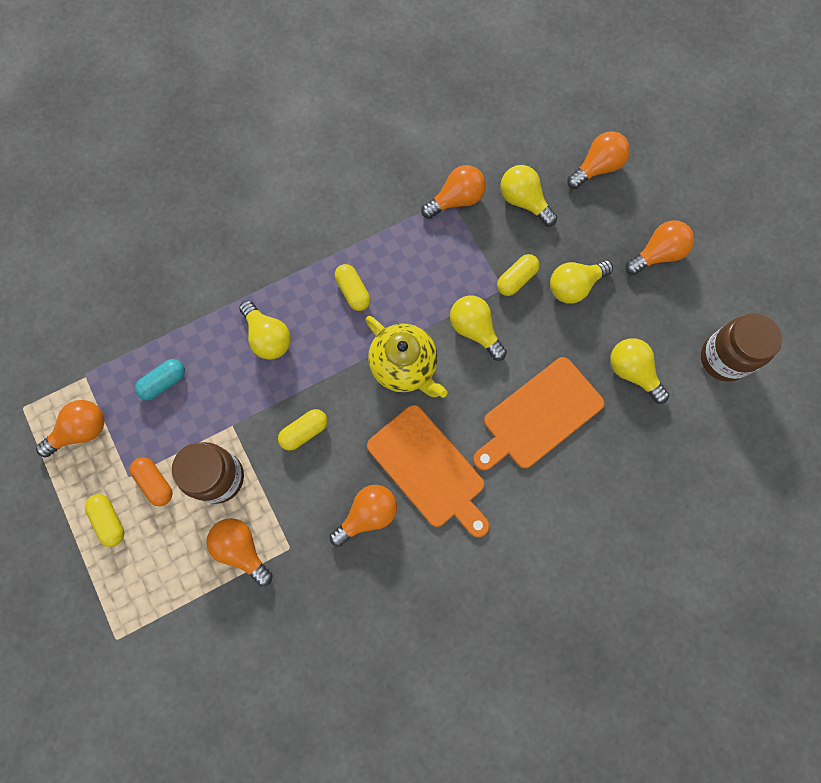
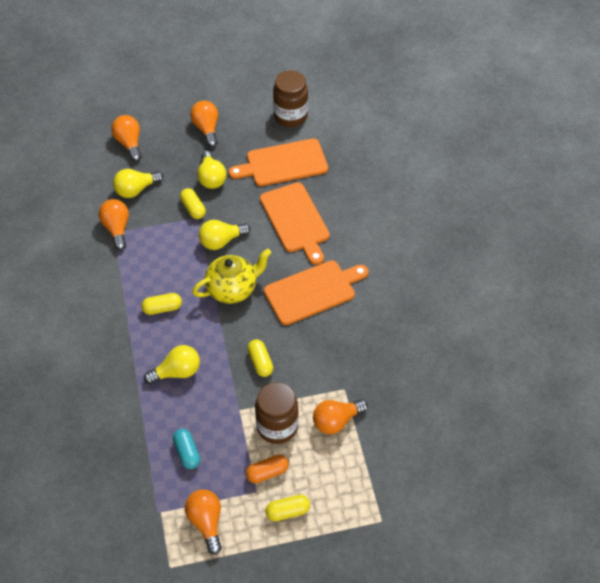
camera: 75 degrees left, 20 degrees down
orange light bulb [330,485,397,547] -> none
yellow light bulb [610,338,669,404] -> orange cutting board [229,138,328,186]

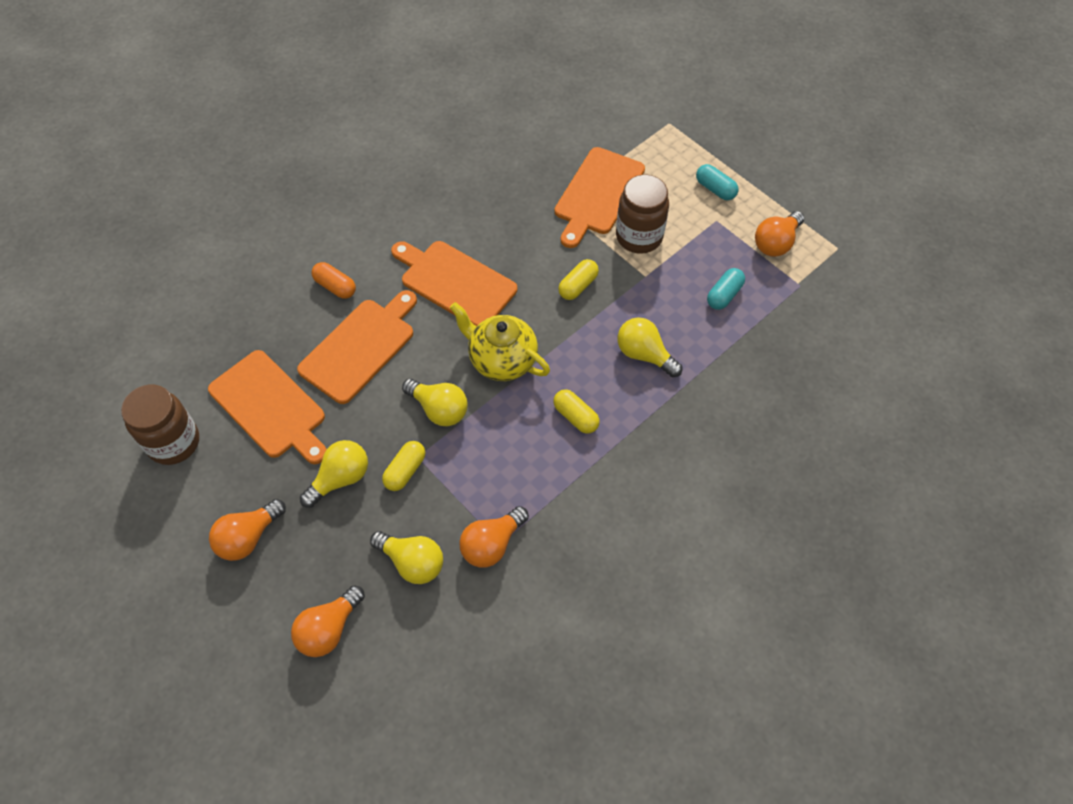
camera: 120 degrees left, 5 degrees up
orange capsule [246,455,289,483] -> orange capsule moved to [312,262,356,299]
yellow capsule [265,495,310,521] -> turquoise capsule [696,164,739,200]
orange light bulb [313,399,368,434] -> orange cutting board [555,147,645,248]

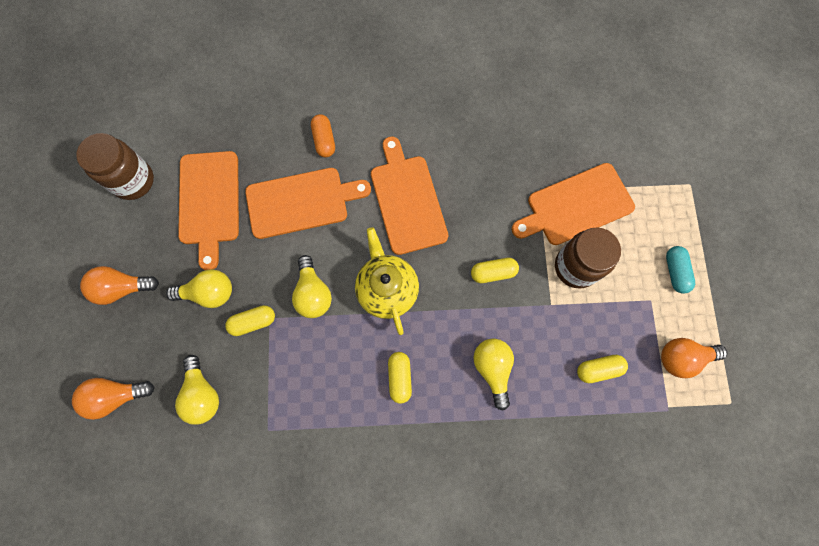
camera: 40 degrees right, 15 degrees up
orange light bulb [459,506,529,567] -> none
turquoise capsule [707,268,745,310] -> yellow capsule [577,355,628,383]

